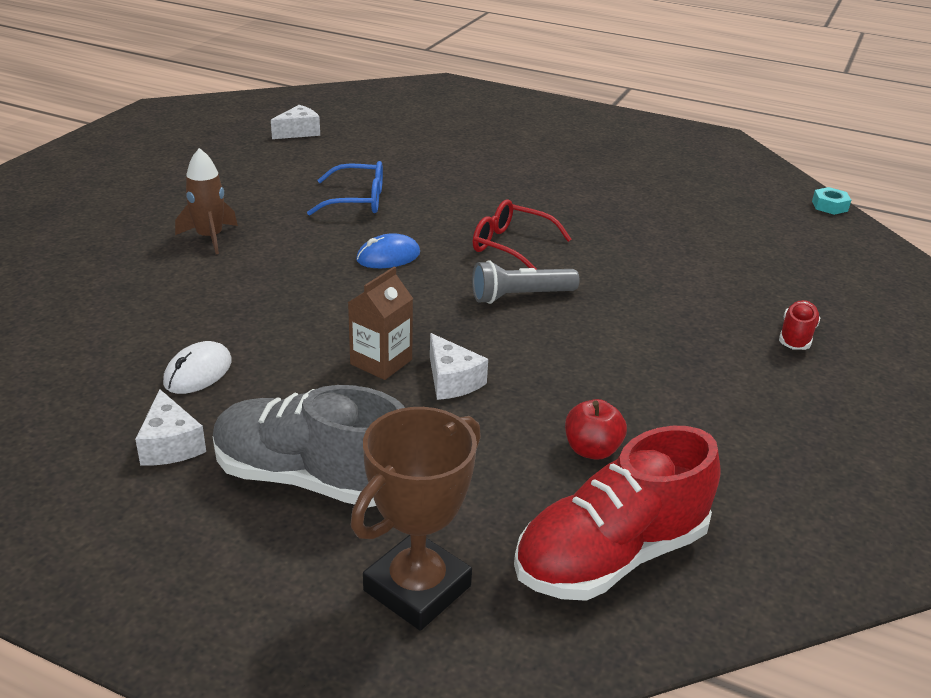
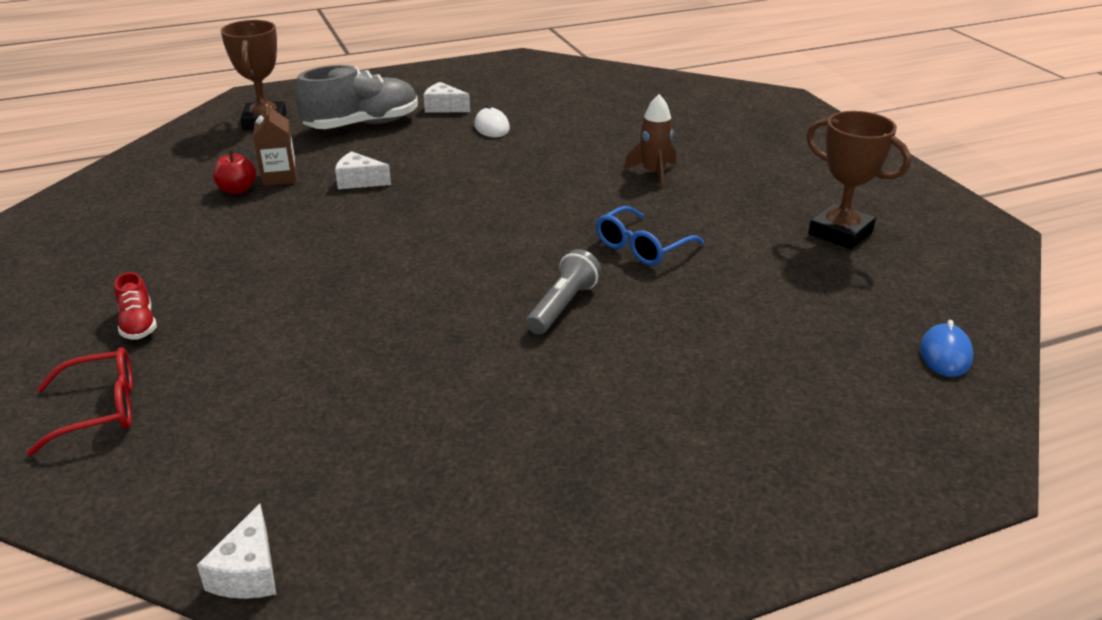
camera: 135 degrees right, 0 degrees up
white cheese [271,105,320,139] -> white cheese moved to [197,504,276,599]
brown carton [348,267,413,380] -> brown carton moved to [253,102,297,186]
blue mouse [356,233,420,268] -> blue mouse moved to [920,320,973,377]
grey flashlight [472,260,579,304] -> grey flashlight moved to [526,249,601,334]
red glasses [473,200,572,270] -> red glasses moved to [27,347,133,456]
red shoe [514,426,721,601] -> none
turquoise nut [812,187,851,215] -> none
none -> brown trophy [806,111,911,249]

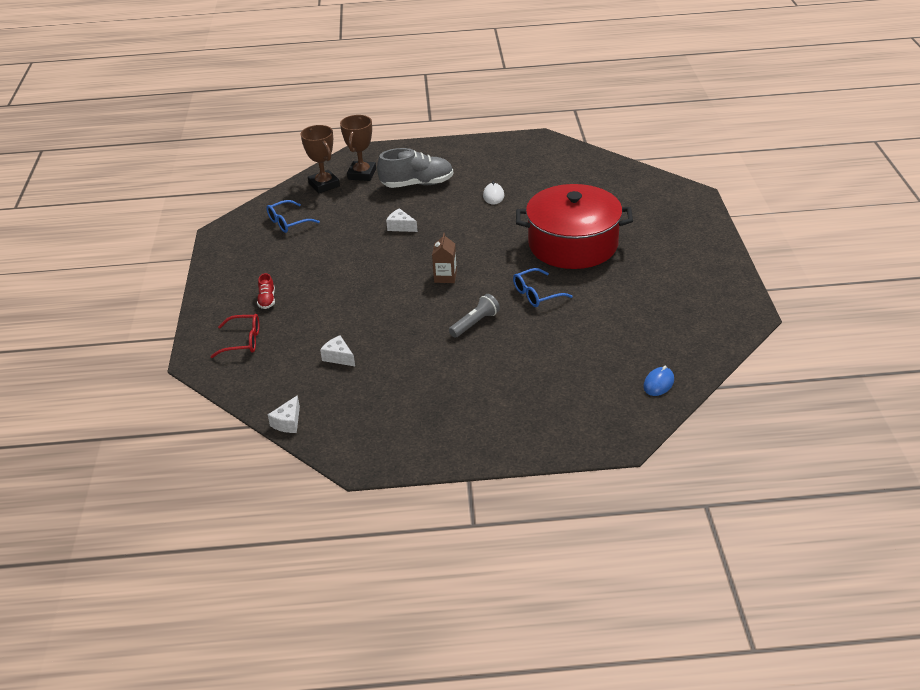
camera: 20 degrees right, 5 degrees up
red apple [213,150,256,194] -> none
brown carton [253,102,297,186] -> brown carton moved to [432,233,457,283]
white cheese [423,82,470,113] -> white cheese moved to [320,336,355,366]
brown rocket [624,94,676,187] -> red pot [516,184,633,269]
brown trophy [806,111,911,249] -> brown trophy moved to [301,125,340,193]
none -> blue glasses [266,200,320,233]

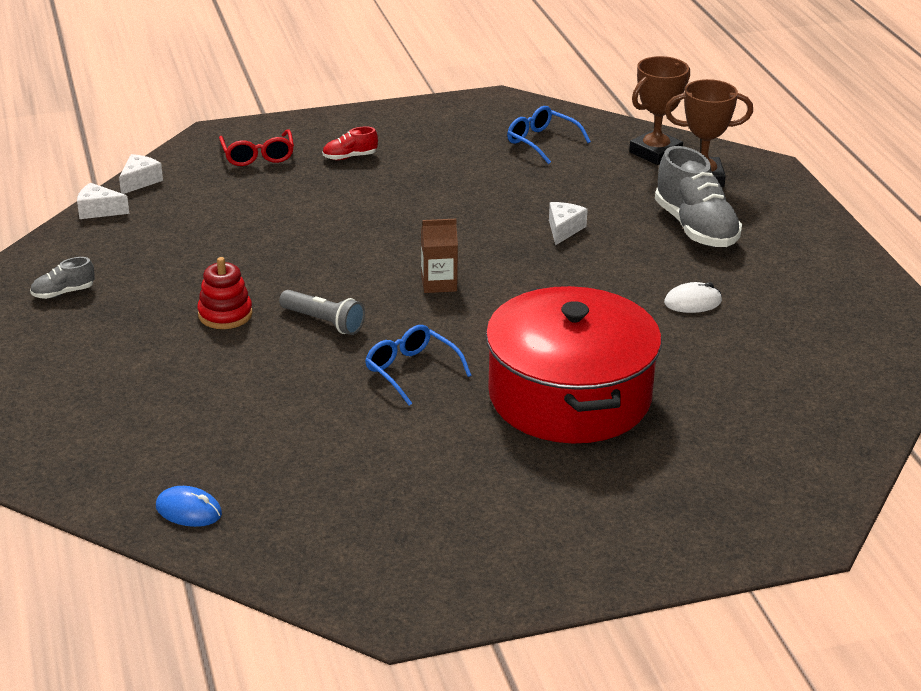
camera: 75 degrees right, 5 degrees down
white cheese [320,336,355,366] -> white cheese moved to [119,154,163,194]
none -> grey shoe [30,257,95,299]
none -> red stacking toy [197,257,253,329]

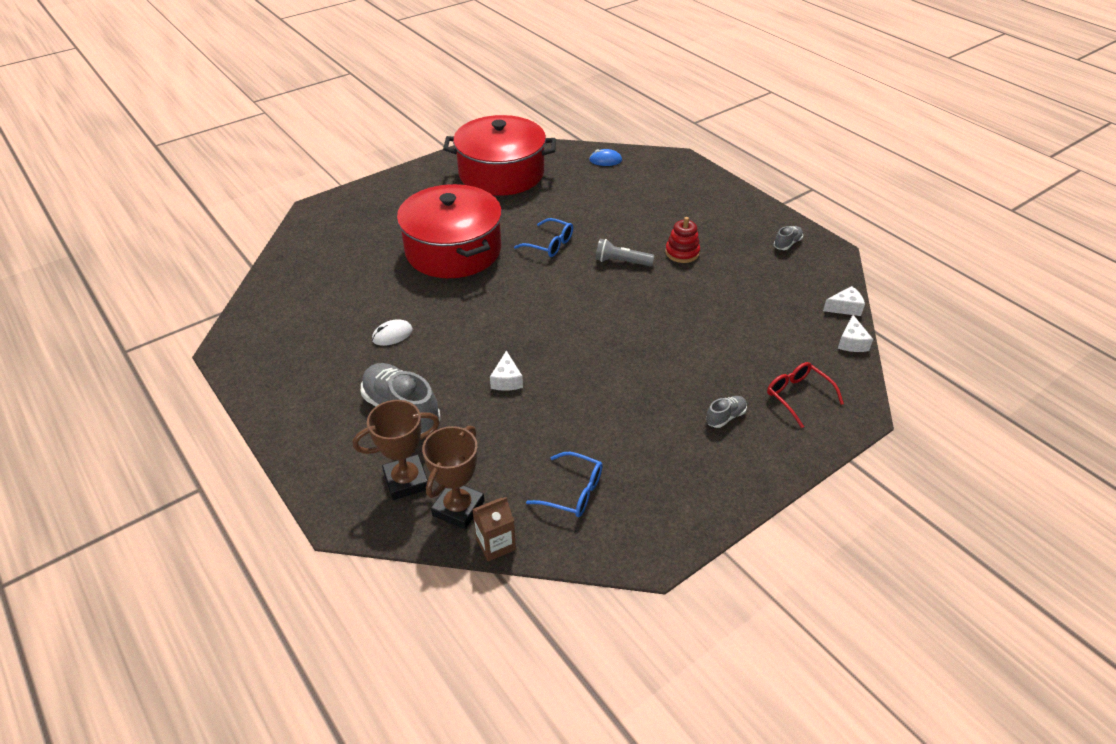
camera: 160 degrees right, 10 degrees up
red shoe [322,127,378,160] -> grey shoe [706,396,747,428]
brown carton [421,219,458,293] -> brown carton moved to [472,497,516,561]
none -> red pot [443,115,556,196]

